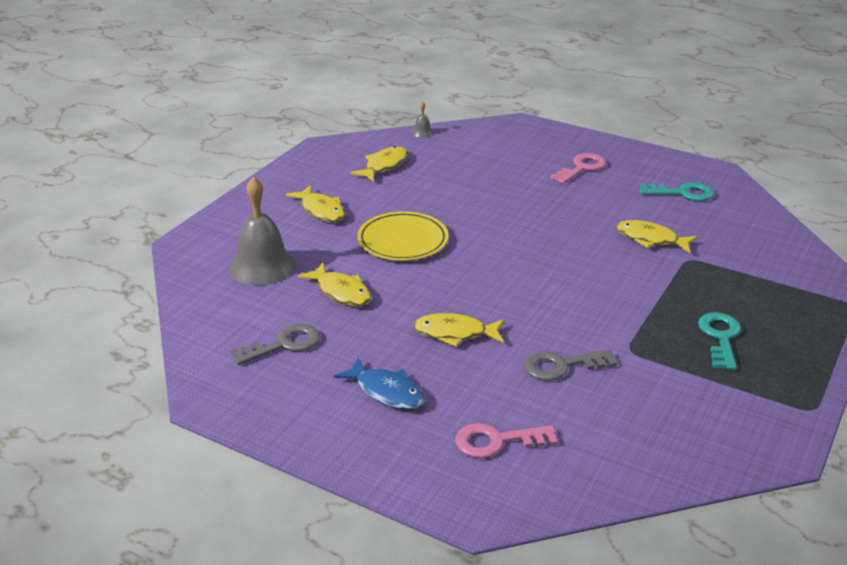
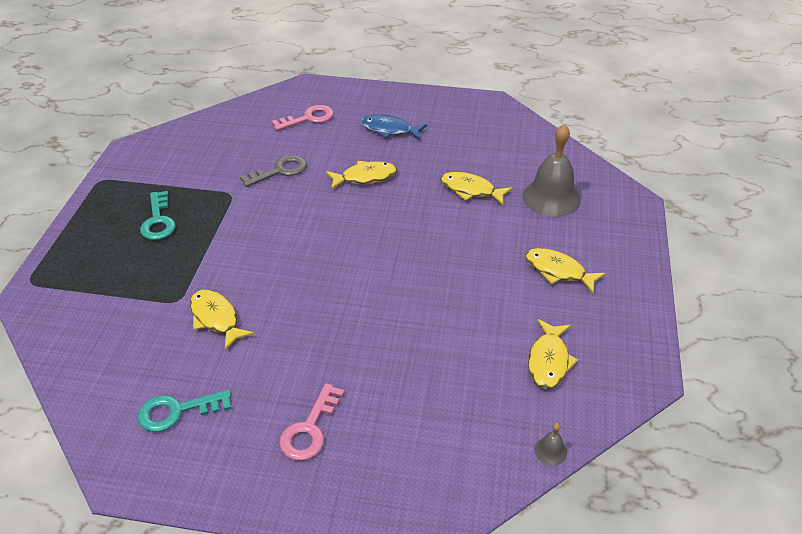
camera: 160 degrees right, 10 degrees up
grey key [230,324,320,365] -> none
yellow plate [357,211,449,261] -> none
yellow fish [616,220,698,253] -> yellow fish turned 135 degrees counterclockwise [190,289,255,350]

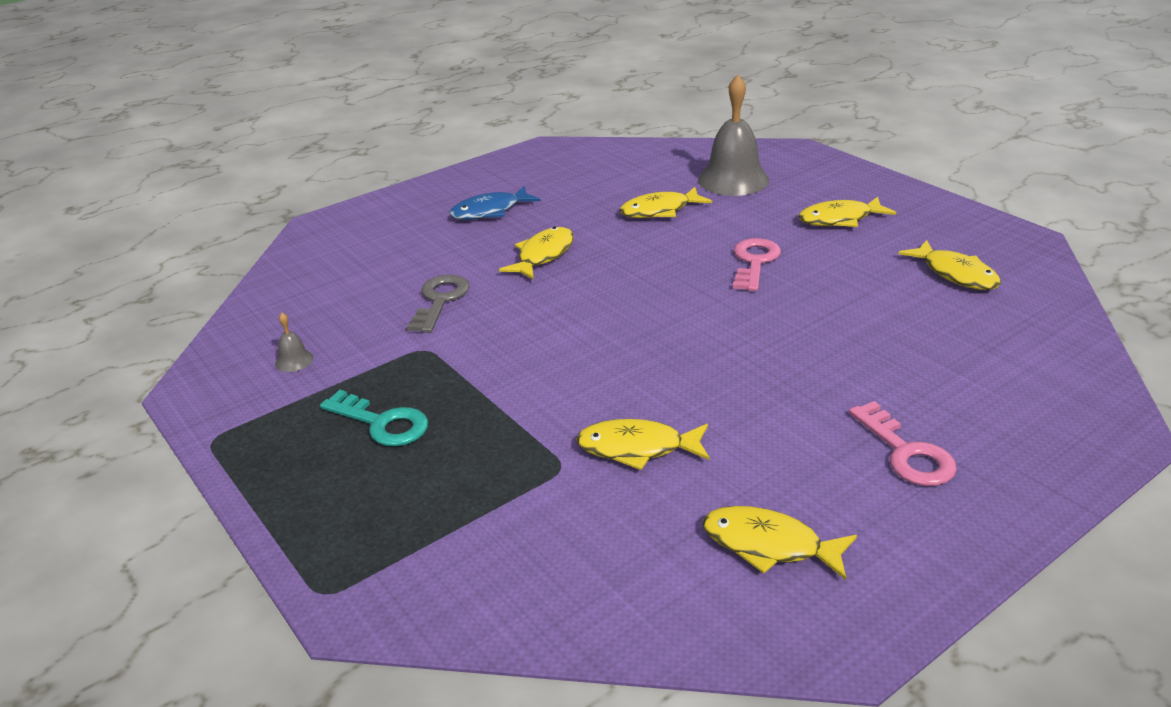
camera: 45 degrees left, 10 degrees down
turquoise key [138,390,231,432] -> yellow fish [703,506,857,580]
pink key [272,105,334,131] -> pink key moved to [733,238,781,291]
grey bell [534,422,567,465] -> grey bell moved to [275,313,314,372]

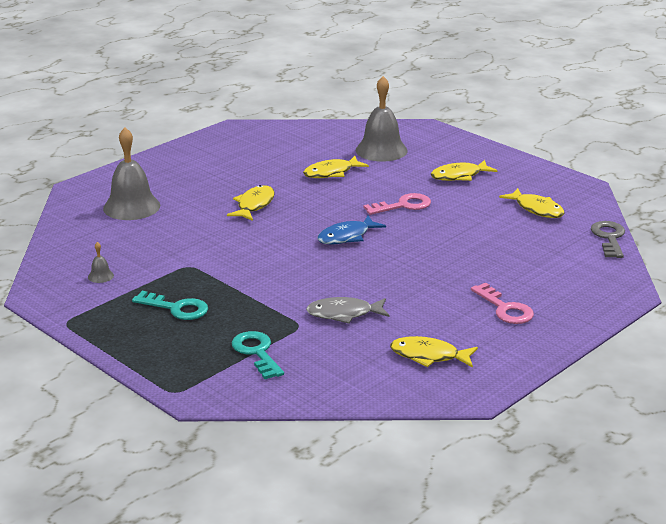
camera: 10 degrees left, 5 degrees down
grey key [407,275,470,333] -> grey key moved to [591,221,625,258]
blue fish [449,186,541,220] -> blue fish moved to [317,215,386,244]
yellow fish [576,419,710,470] -> grey fish [306,297,389,324]
pink key [733,238,781,291] -> pink key turned 60 degrees clockwise [364,193,431,215]
none -> grey bell [103,127,160,220]
none -> turquoise key [232,331,284,379]

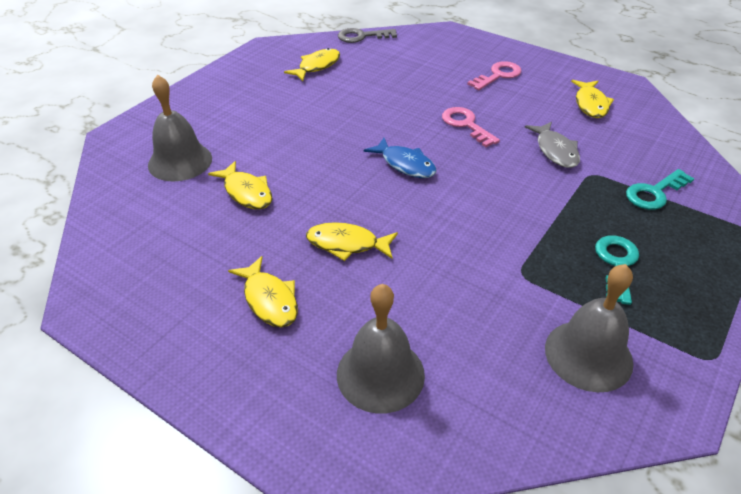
camera: 100 degrees left, 15 degrees up
grey bell [88,242,114,283] -> grey bell [545,264,633,392], size x2.43
pink key [364,193,431,215] -> pink key moved to [442,107,500,147]
yellow fish [431,160,498,181] -> yellow fish moved to [228,256,298,327]

